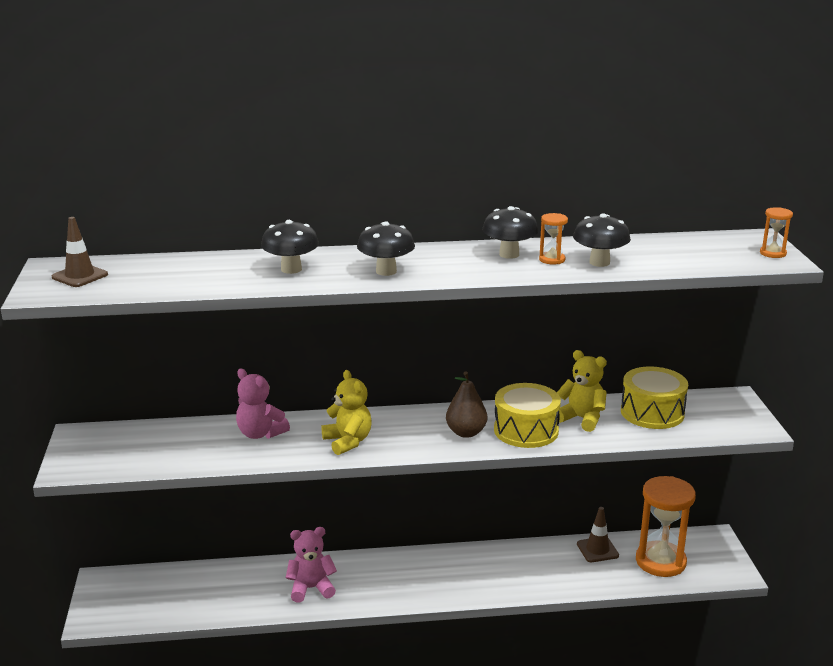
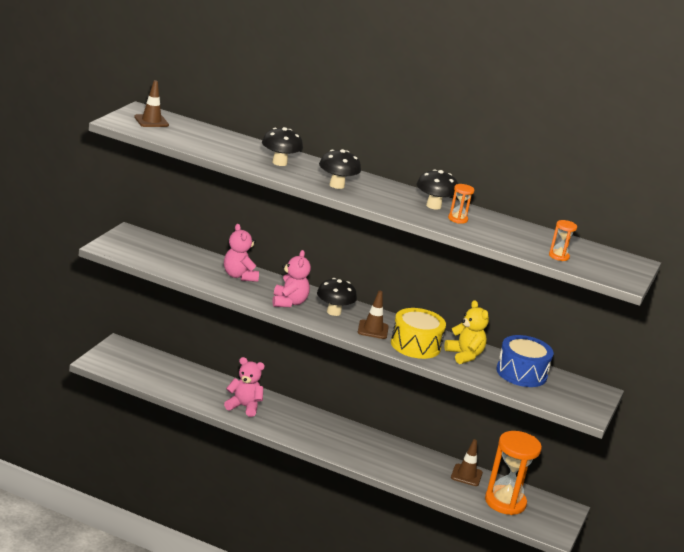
camera: 25 degrees right, 0 degrees up
yellow teddy bear [321,370,372,455] -> pink teddy bear [273,250,311,307]
brown pear [446,371,487,438] -> brown traffic cone [358,291,389,339]
black mushroom [573,213,631,267] -> black mushroom moved to [317,278,357,316]
yellow drum [621,366,688,429] -> blue drum [496,335,554,387]
orange hourglass [760,207,793,258] -> orange hourglass moved to [549,220,577,261]

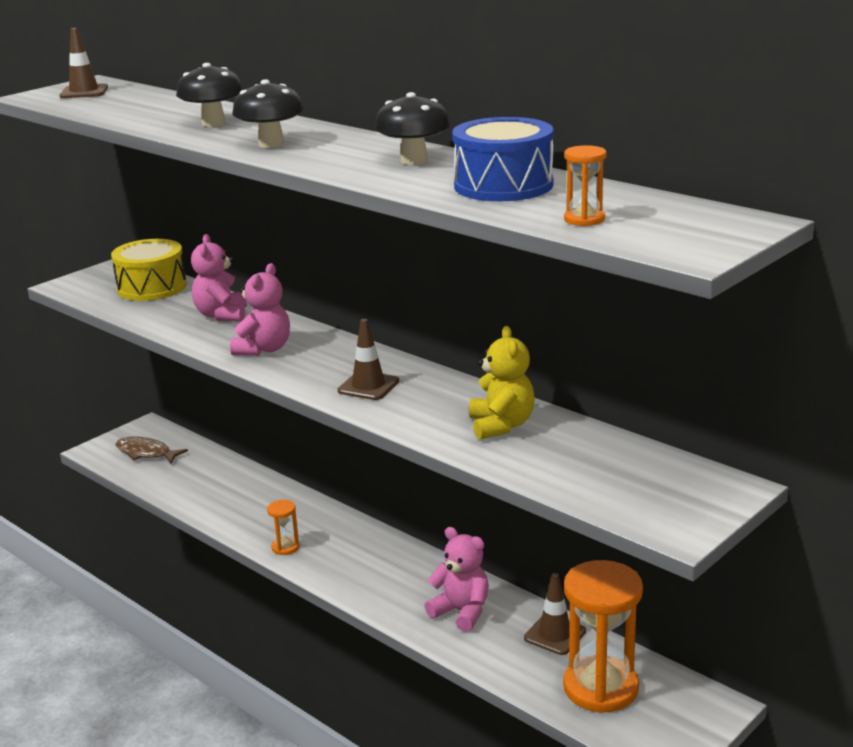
camera: 25 degrees right, 0 degrees up
pink teddy bear [224,357,265,417] -> pink teddy bear moved to [425,527,489,632]
black mushroom [317,278,357,316] -> none
yellow drum [391,308,446,359] -> yellow drum moved to [111,239,187,301]
orange hourglass [448,184,474,224] -> orange hourglass moved to [267,500,299,555]
blue drum [496,335,554,387] -> blue drum moved to [452,117,553,201]
none -> brown fish [116,437,188,464]

